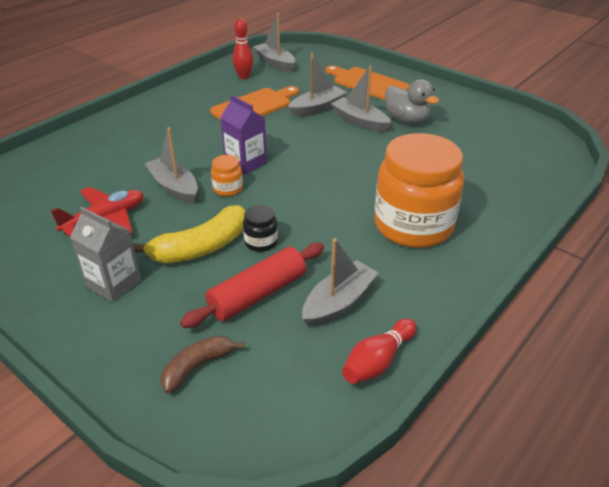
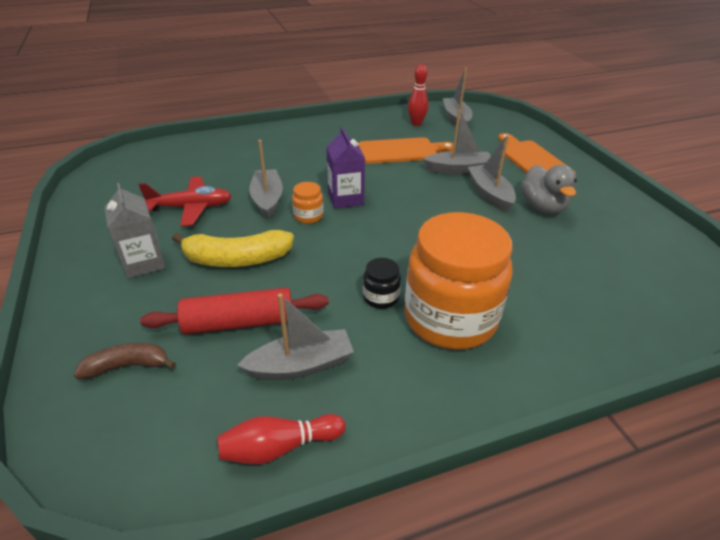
camera: 30 degrees right, 0 degrees up
black jar [243,205,278,252] -> black jar moved to [363,258,401,309]

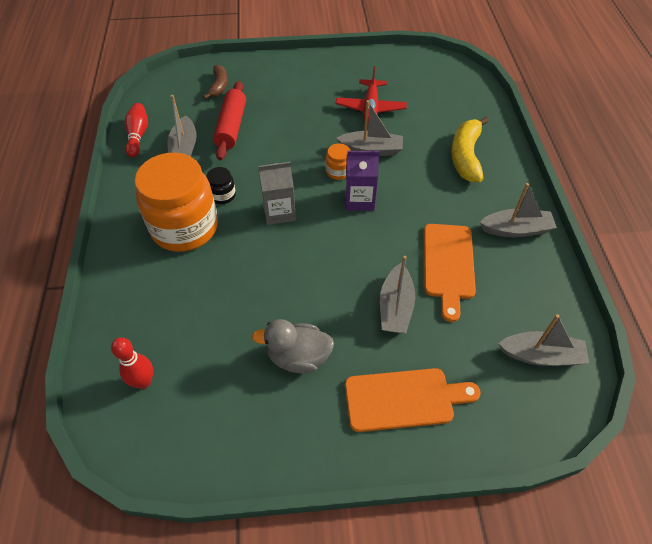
camera: 105 degrees right, 15 degrees up
grey carton [104,183,166,278] -> grey carton moved to [258,162,296,225]
yellow banana [172,230,294,267] -> yellow banana moved to [451,117,489,182]
red bowling pin [408,64,429,126] -> red bowling pin moved to [111,337,153,389]
grey boat [468,135,516,212] -> grey boat moved to [480,183,557,237]

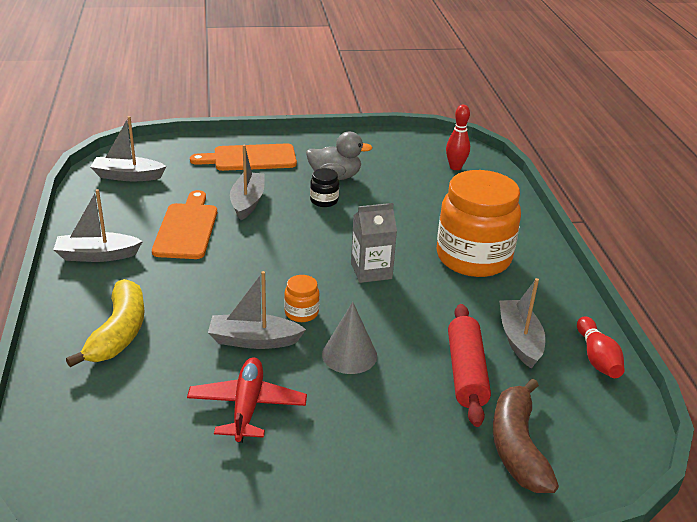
camera: 175 degrees right, 20 degrees down
brown banana [203,65,228,99] -> brown banana [493,379,559,493], size x1.63
black jar [206,167,236,204] -> black jar moved to [310,168,339,207]
purple carton [345,151,379,211] -> none
none -> grey cone [322,302,377,374]

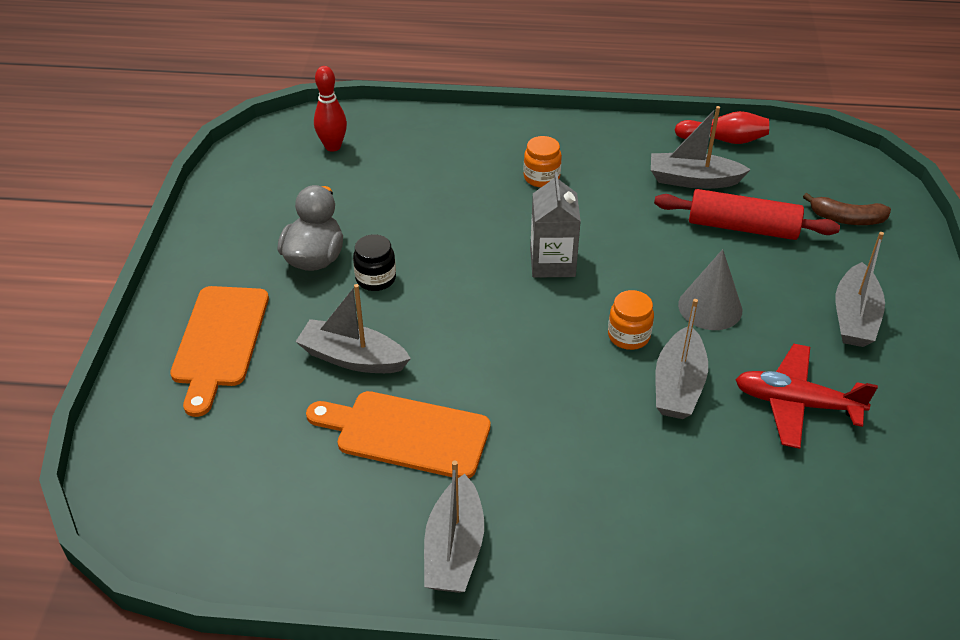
camera: 75 degrees left, 10 degrees up
yellow banana [66,279,145,367] -> none
grey boat [90,116,167,181] -> grey boat moved to [836,232,885,347]
orange jar [437,170,521,277] -> orange jar [523,136,562,187], size x0.41
brown banana [493,379,559,493] -> brown banana [803,193,891,225], size x0.61

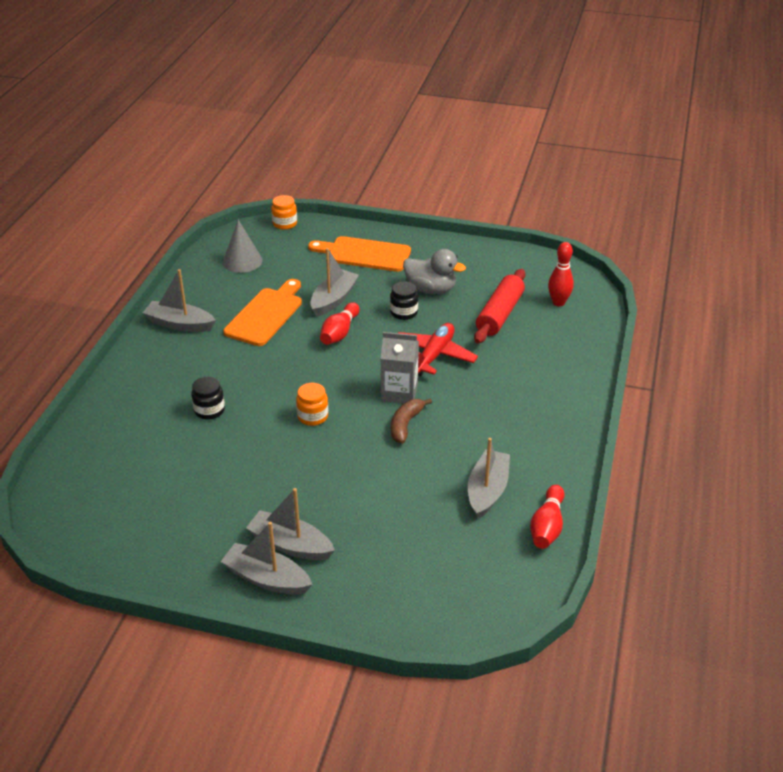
camera: 100 degrees right, 5 degrees down
orange jar [523,136,562,187] -> orange jar moved to [271,195,297,230]
red rolling pin [654,189,840,240] -> red rolling pin moved to [474,269,525,343]
grey boat [655,299,708,419] -> grey boat moved to [220,522,313,595]
grey cone [678,249,742,330] -> grey cone moved to [223,220,262,273]
red plane [735,344,878,449] -> red plane moved to [398,323,478,376]
brown banana [803,193,891,225] -> brown banana moved to [391,398,432,443]
none -> black jar [191,377,225,420]
none -> red bowling pin [320,302,360,345]

